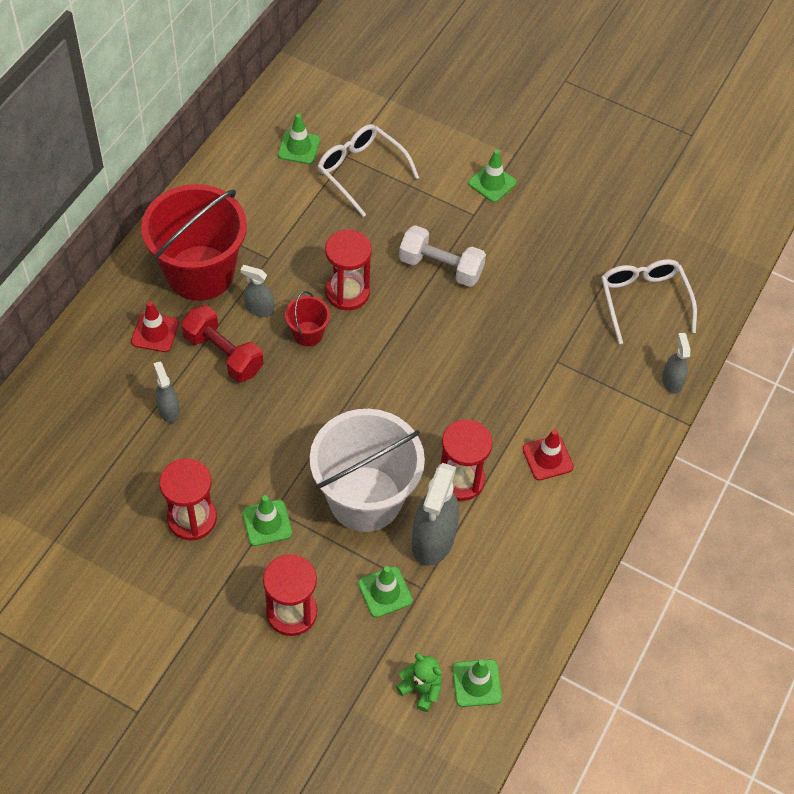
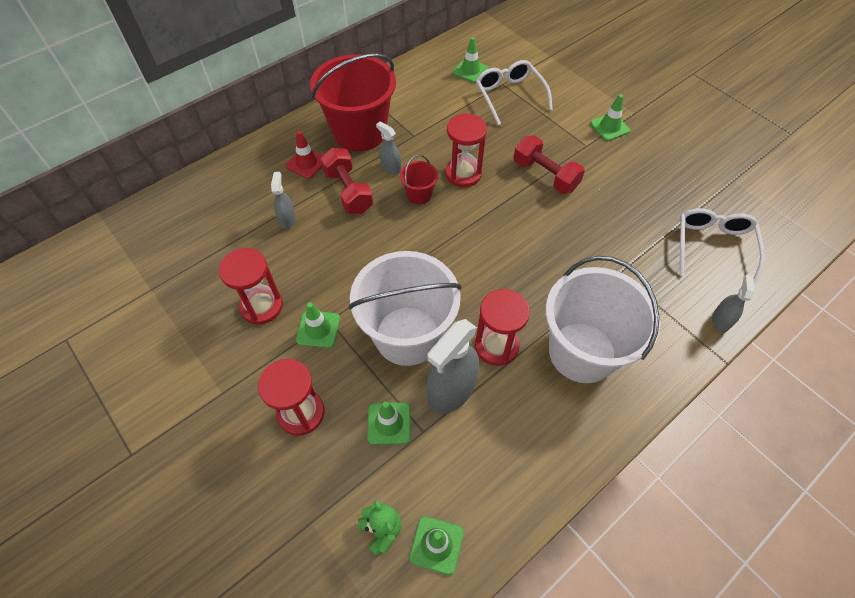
camera: 25 degrees right, 0 degrees up
white dumbbell [399,225,486,287] -> red dumbbell [513,135,585,194]
red traffic cone [523,429,574,480] -> white bucket [546,256,660,383]

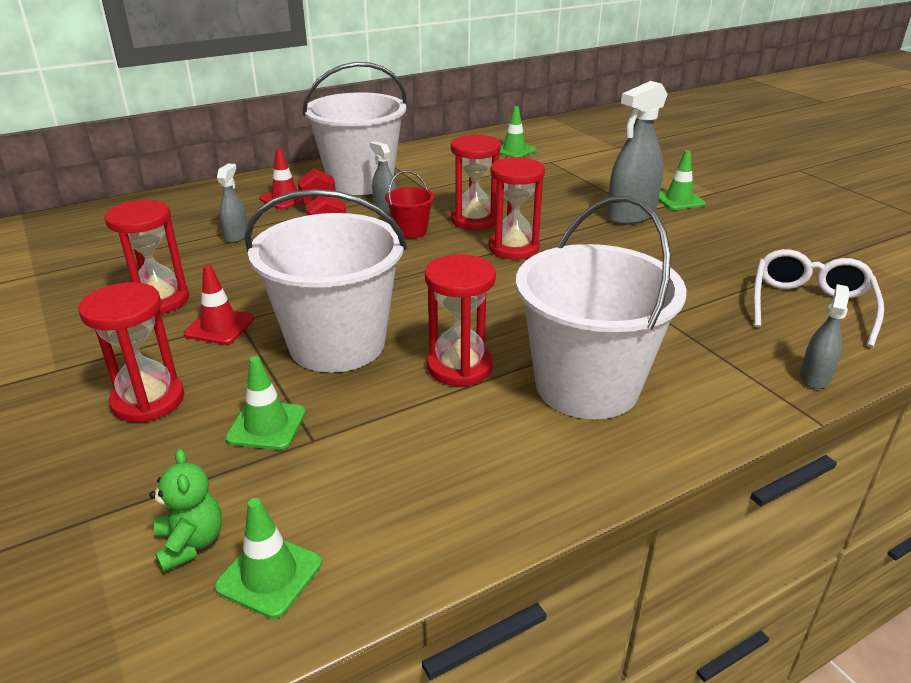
camera: 10 degrees right, 25 degrees down
green traffic cone [296,302,340,348] -> red traffic cone [184,265,254,345]
red bucket [310,53,396,152] -> white bucket [302,62,407,195]
grey spray bottle [427,319,479,414] -> grey spray bottle moved to [607,81,668,225]
white glasses [476,60,553,125] -> none
red dumbbell [513,135,585,194] -> none
none -> red hourglass [489,157,545,260]

